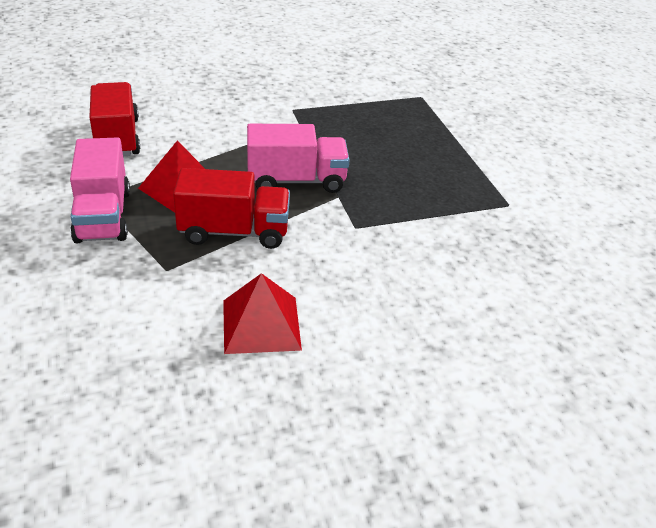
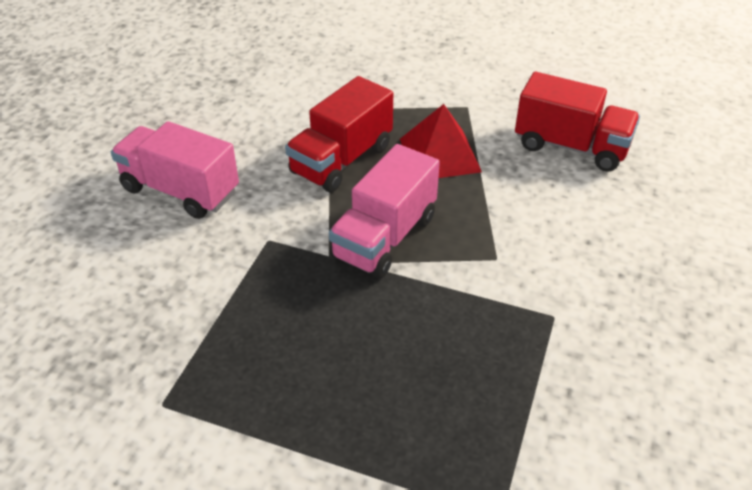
camera: 130 degrees right, 5 degrees up
pink truck [70,137,130,243] -> pink truck moved to [111,121,239,219]
red pyramid [223,273,302,354] -> none

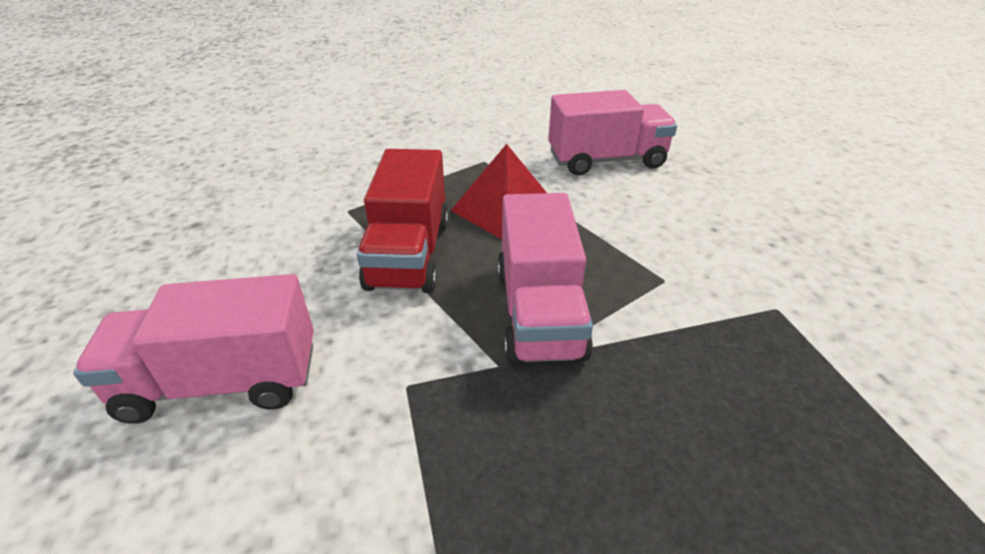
camera: 35 degrees left, 5 degrees down
red truck [515,72,640,172] -> pink truck [548,90,677,176]

